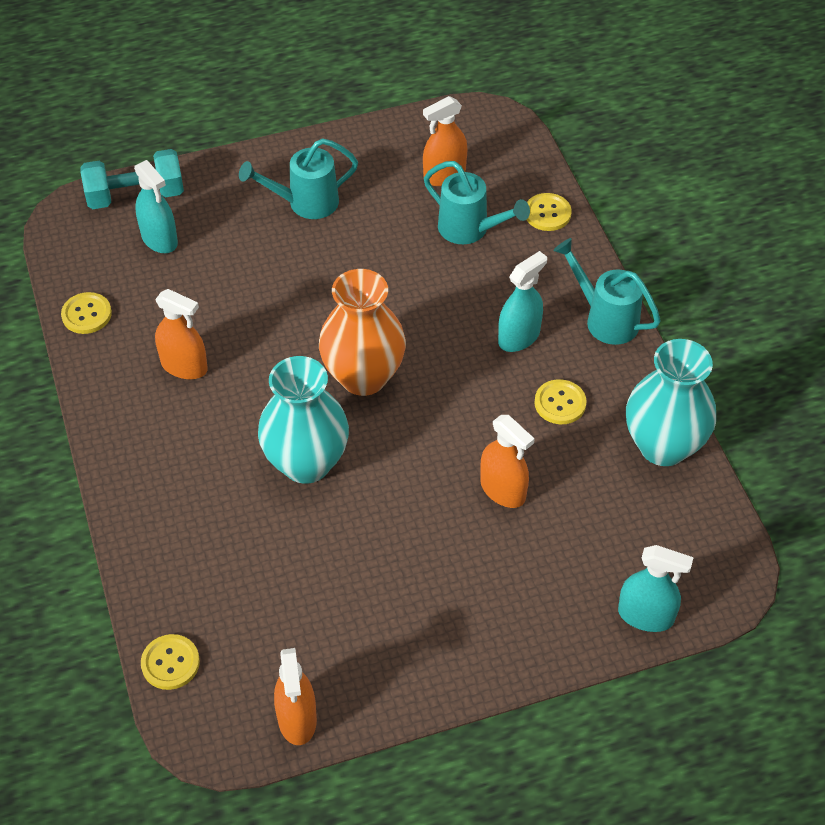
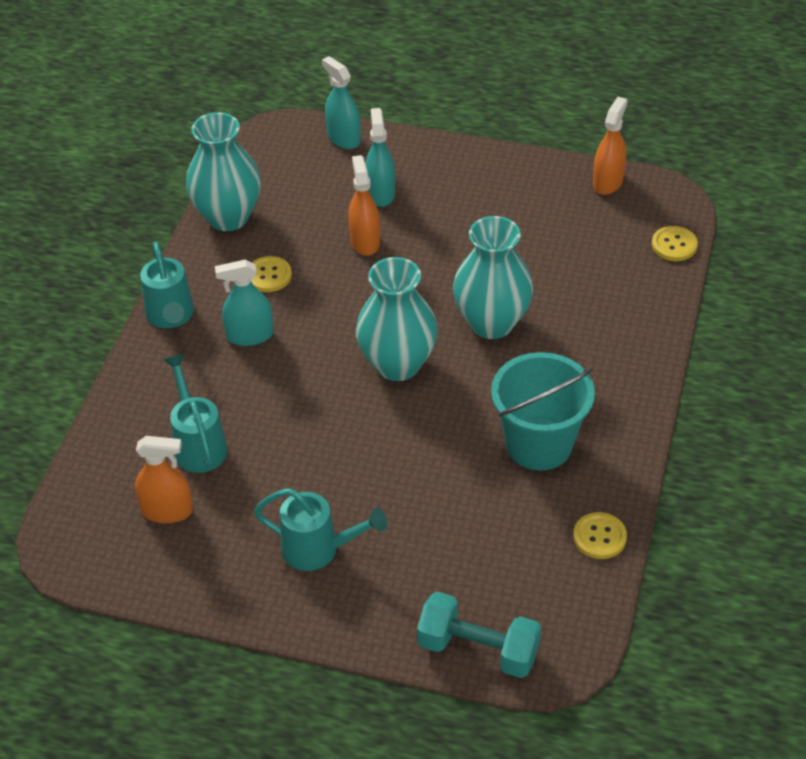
camera: 145 degrees left, 5 degrees down
turquoise spray bottle [134,160,178,253] -> turquoise spray bottle moved to [365,108,395,207]
orange spray bottle [155,289,208,379] -> turquoise bucket [491,352,595,471]
orange vase [319,269,406,396] -> turquoise vase [356,257,438,381]
yellow button [526,193,572,231] -> none

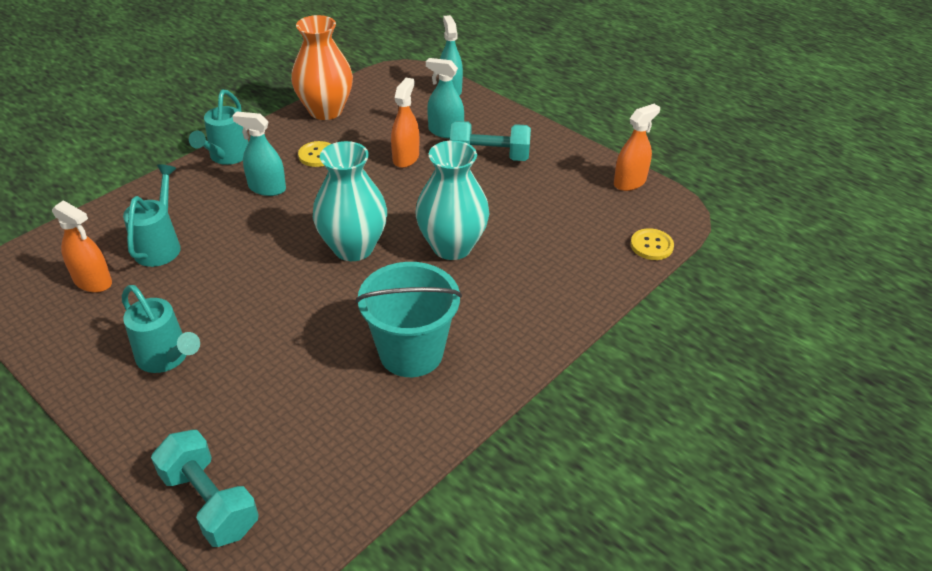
camera: 25 degrees right, 5 degrees down
turquoise vase [186,112,261,231] -> orange vase [291,15,353,120]
turquoise spray bottle [365,108,395,207] -> turquoise spray bottle turned 90 degrees counterclockwise [426,58,464,139]
yellow button [573,512,627,559] -> none
none -> turquoise dumbbell [450,121,531,161]

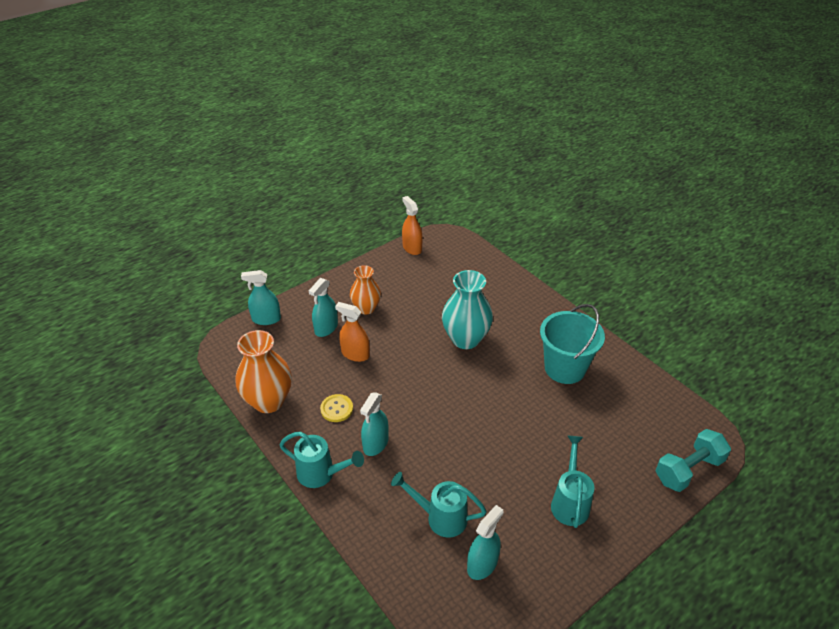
camera: 80 degrees left, 0 degrees up
orange spray bottle [52,200,112,293] -> turquoise spray bottle [467,505,503,580]
turquoise watering can [122,285,200,373] -> turquoise watering can turned 45 degrees counterclockwise [551,436,594,528]
turquoise vase [313,141,387,261] -> none
turquoise dumbbell [450,121,531,161] -> orange vase [350,265,381,314]
yellow button [630,228,674,260] -> none

